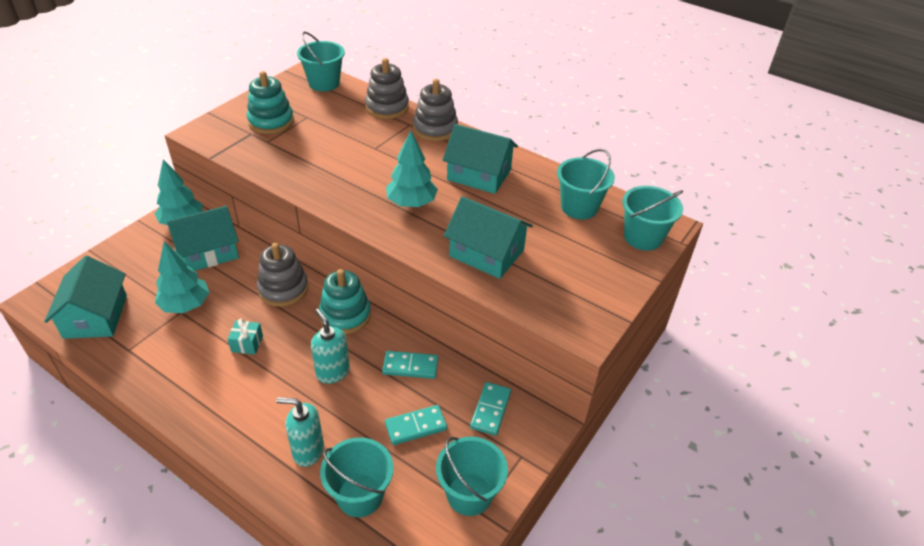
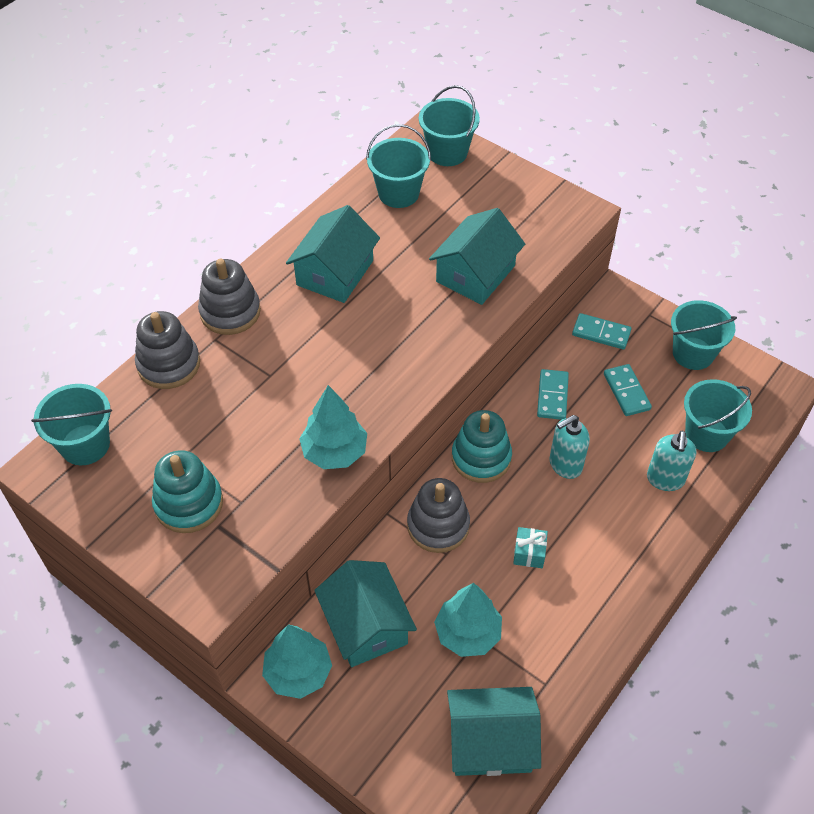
camera: 85 degrees left, 10 degrees up
turquoise tree [386,130,438,207] -> turquoise tree moved to [299,385,367,469]

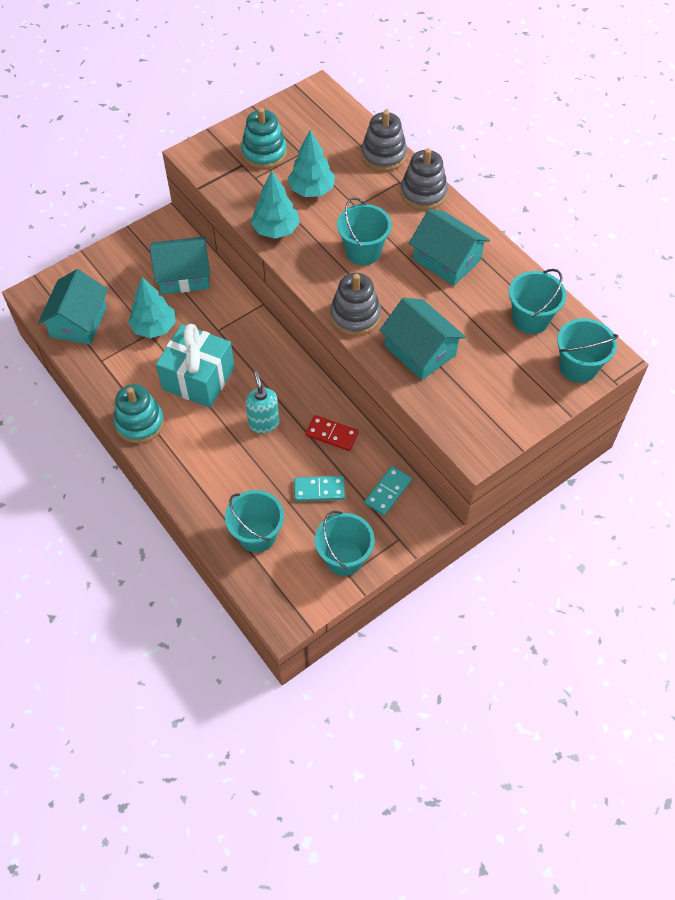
camera: 105 degrees right, 5 degrees up
turquoise bucket [31,384,112,465] -> turquoise bucket moved to [337,197,392,265]
turquoise tree [262,624,332,699] -> turquoise tree moved to [288,130,335,197]
grey stacking toy [407,478,470,553] -> grey stacking toy moved to [330,273,381,336]
turquoise stacking toy [452,410,512,483] -> turquoise stacking toy moved to [114,384,164,443]
turquoise gift [513,527,548,568] -> turquoise gift [156,324,235,408], size x2.44
turquoise domino [537,369,569,420] -> red domino [306,415,359,451]
turquoise soap dispenser [647,431,697,491] -> none

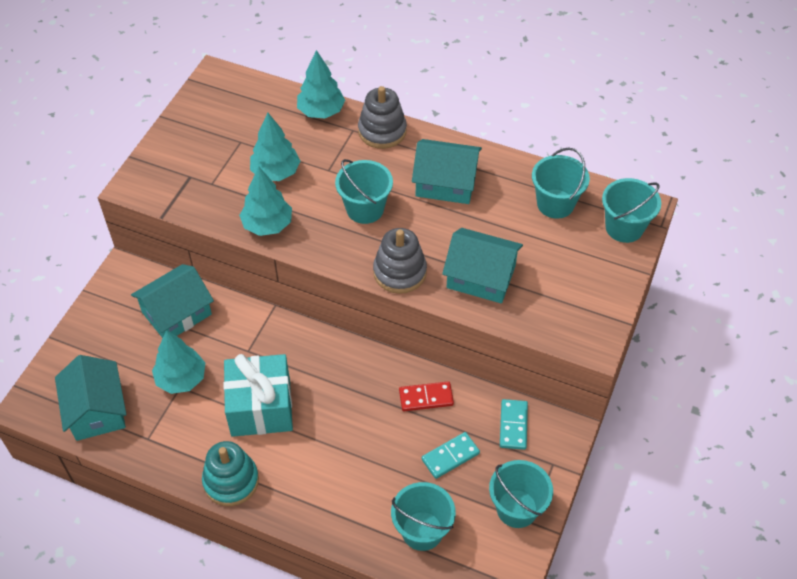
camera: 30 degrees left, 5 degrees down
turquoise stacking toy [241,108,287,169] -> none
turquoise soap dispenser [245,371,279,434] -> none
grey stacking toy [361,110,407,171] -> turquoise tree [297,50,345,119]

